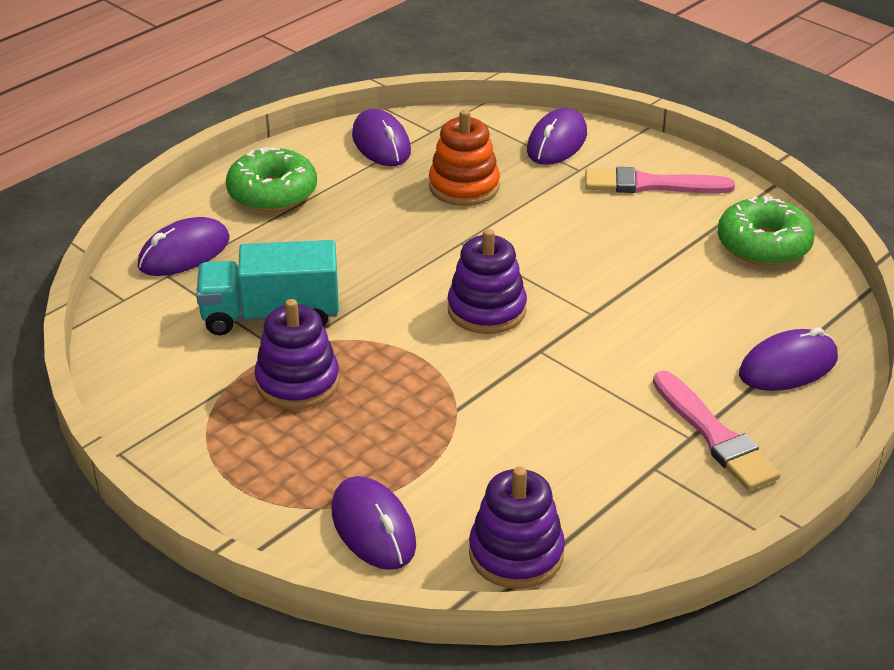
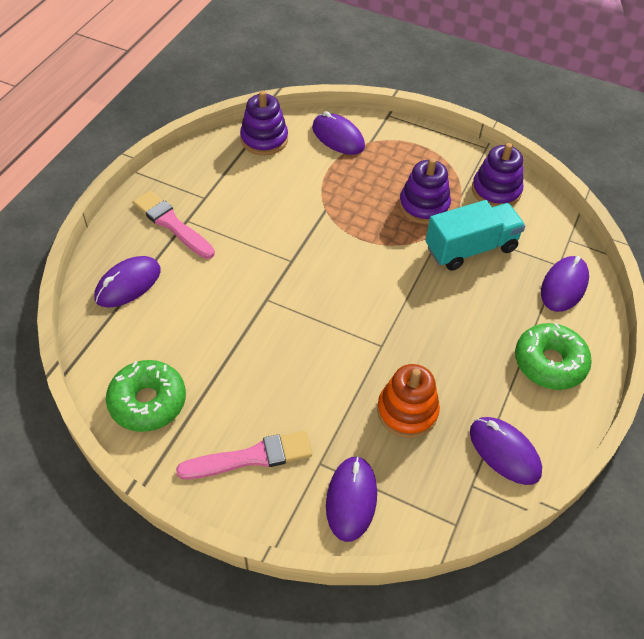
camera: 160 degrees right, 15 degrees up
purple stacking toy [448,229,527,334] -> purple stacking toy moved to [472,143,523,207]

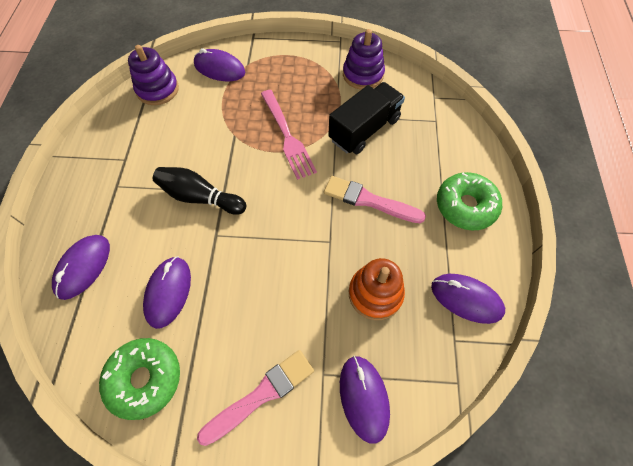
camera: 20 degrees left, 10 degrees up
pink brush [133,191,215,259] -> pink brush moved to [324,176,426,223]
purple stacking toy [399,158,451,224] -> none
turquoise truck [426,200,525,271] -> black truck [329,82,405,154]
purple mouse [541,256,589,312] -> purple mouse moved to [143,257,191,329]
none -> black bowling pin [153,167,246,215]
none -> pink fork [261,90,317,180]

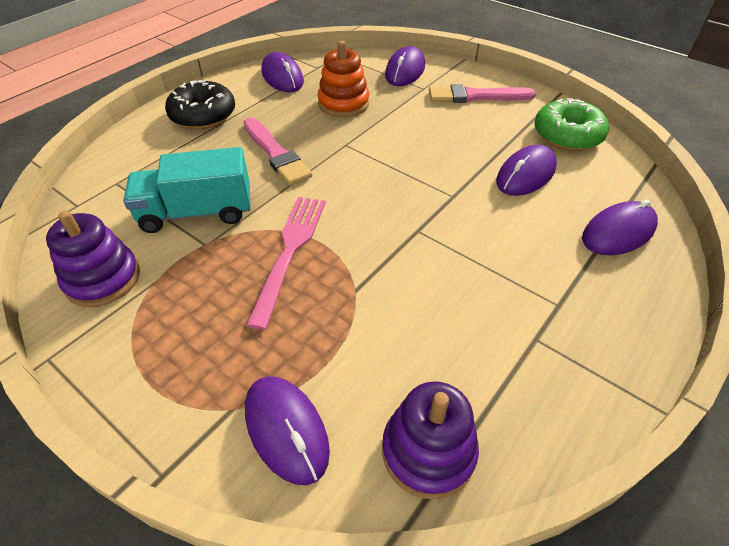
camera: 145 degrees left, 15 degrees down
black bowling pin [153,167,246,215] -> none
black truck [329,82,405,154] -> turquoise truck [123,147,251,233]
green donut [437,172,502,230] -> black donut [165,80,235,129]

